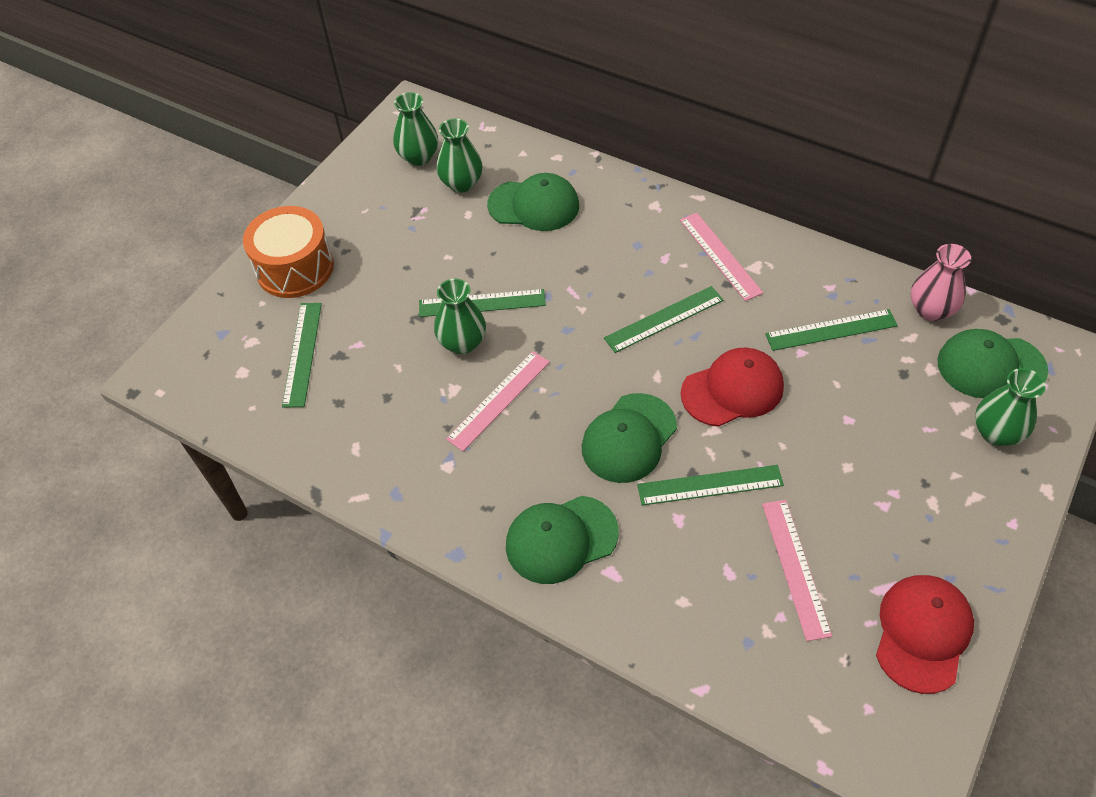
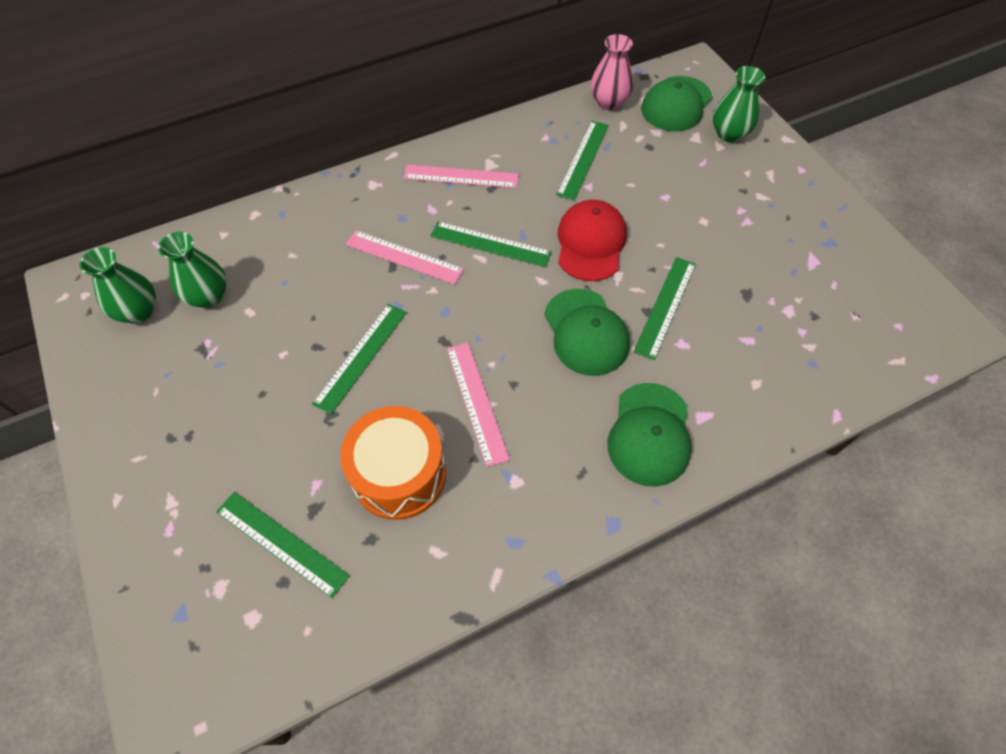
camera: 60 degrees left, 5 degrees up
orange drum [243,206,334,298] -> orange drum moved to [340,406,446,520]
green vase [434,278,486,354] -> none
green cap [487,173,579,231] -> none
green ruler [604,286,724,353] -> green ruler turned 75 degrees counterclockwise [431,221,552,267]
pink ruler [762,500,832,641] -> pink ruler moved to [345,230,464,285]
red cap [876,575,974,694] -> none

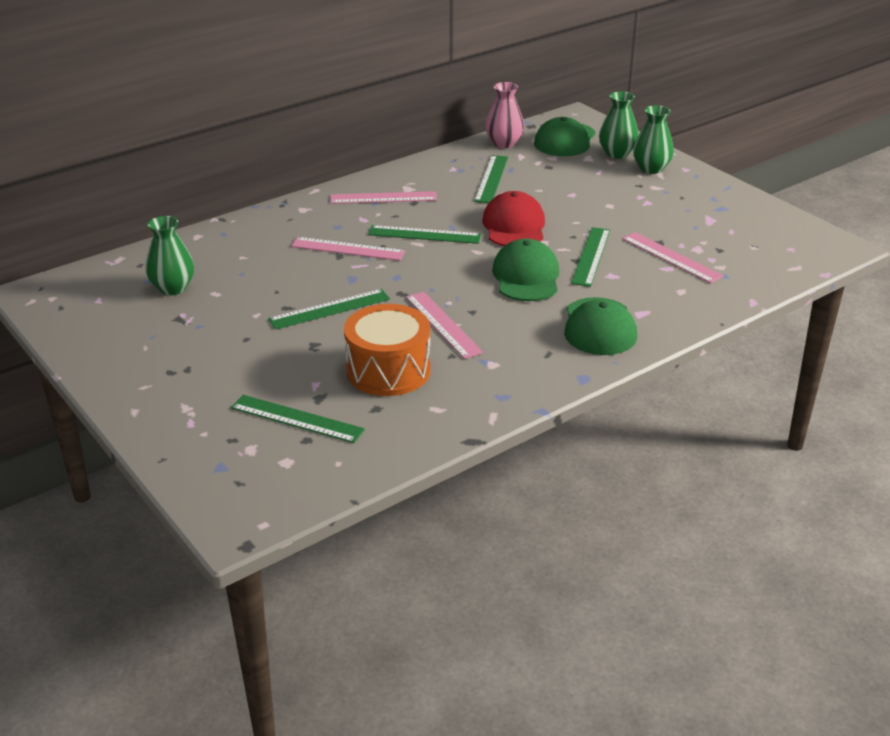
camera: 10 degrees left, 25 degrees down
green vase [79,247,156,323] -> green vase moved to [633,105,674,174]
green ruler [312,304,407,414] -> green ruler turned 45 degrees clockwise [268,289,390,330]
green cap [544,289,630,376] -> green cap turned 150 degrees counterclockwise [492,238,559,301]
none -> pink ruler [622,232,724,283]

